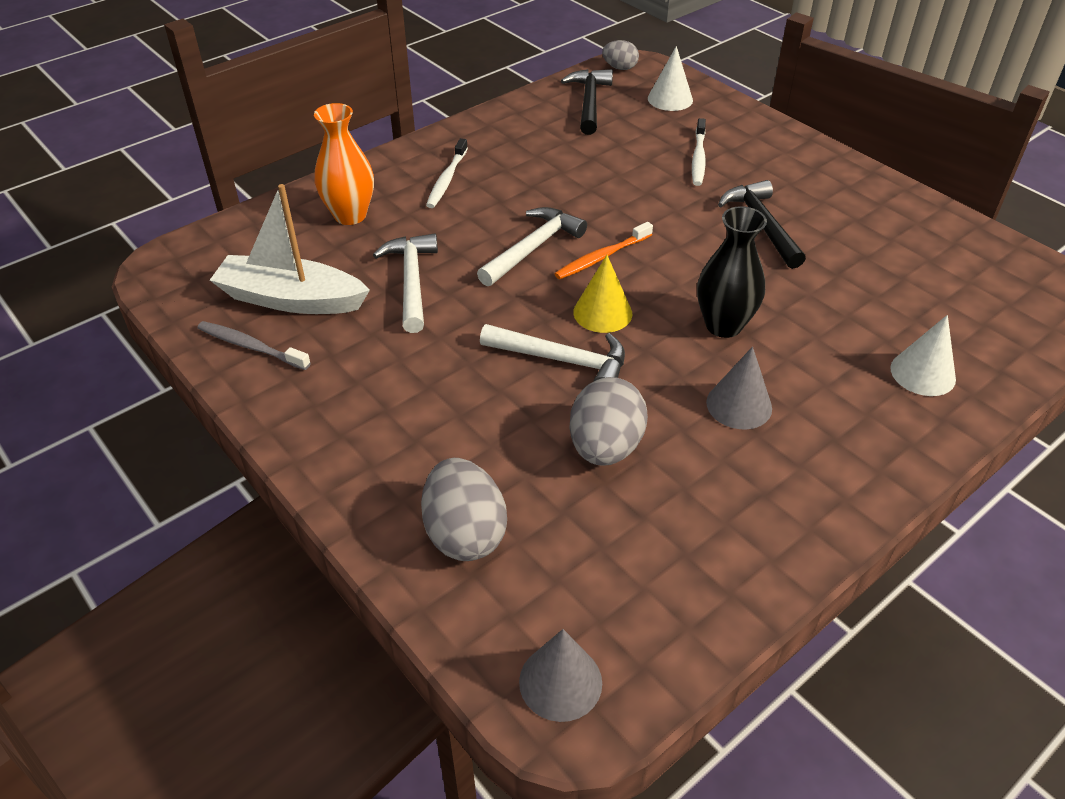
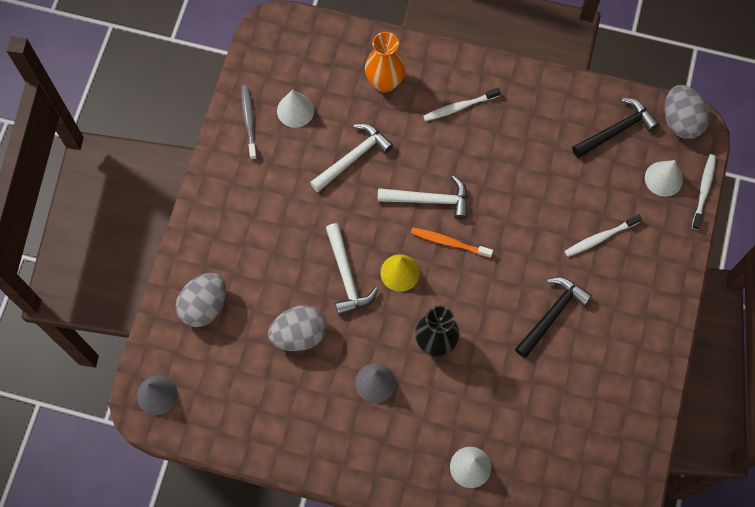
camera: 55 degrees right, 25 degrees up
white boat [210,184,370,314] -> white cone [277,90,314,128]
grey egg [602,40,639,70] -> grey egg [665,85,709,139], size x1.73
none -> white toothbrush [692,154,716,230]

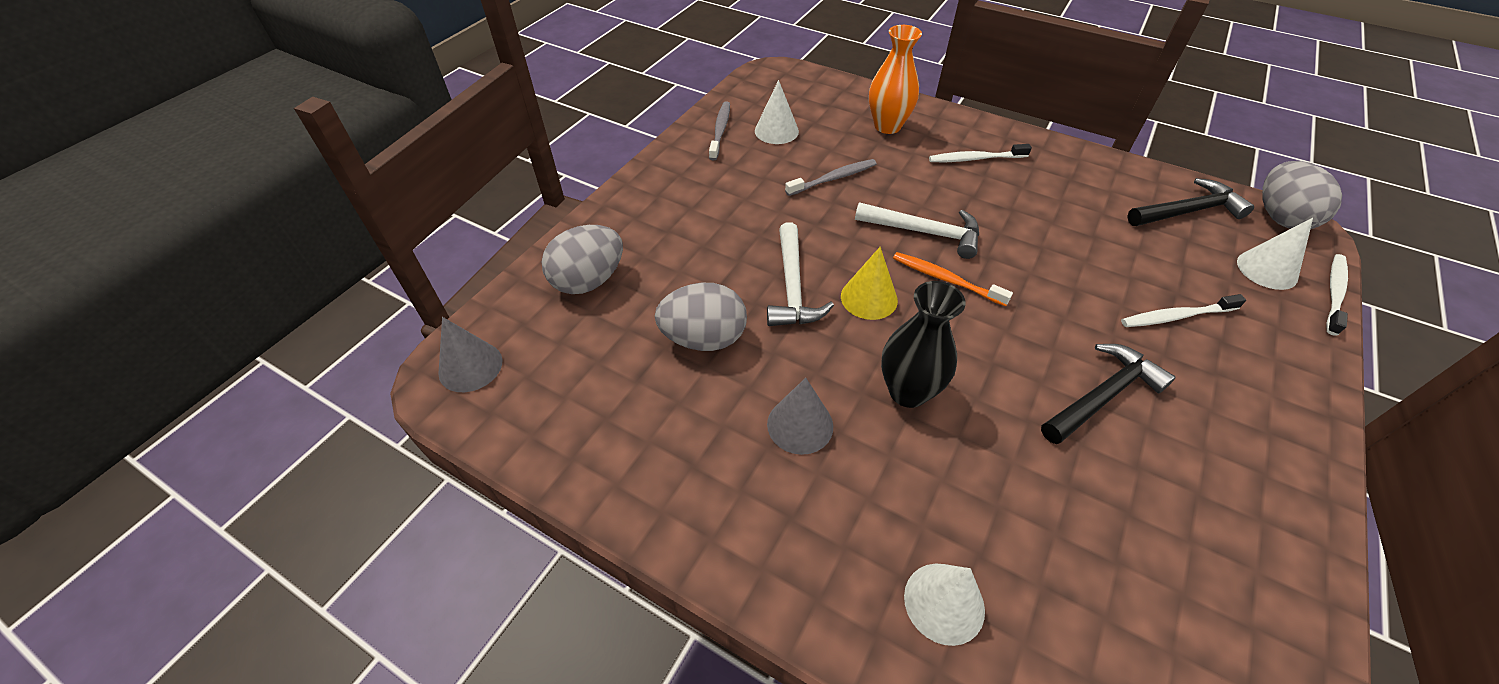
camera: 15 degrees right, 20 degrees down
white hammer [310,124,393,192] -> grey toothbrush [785,159,877,196]

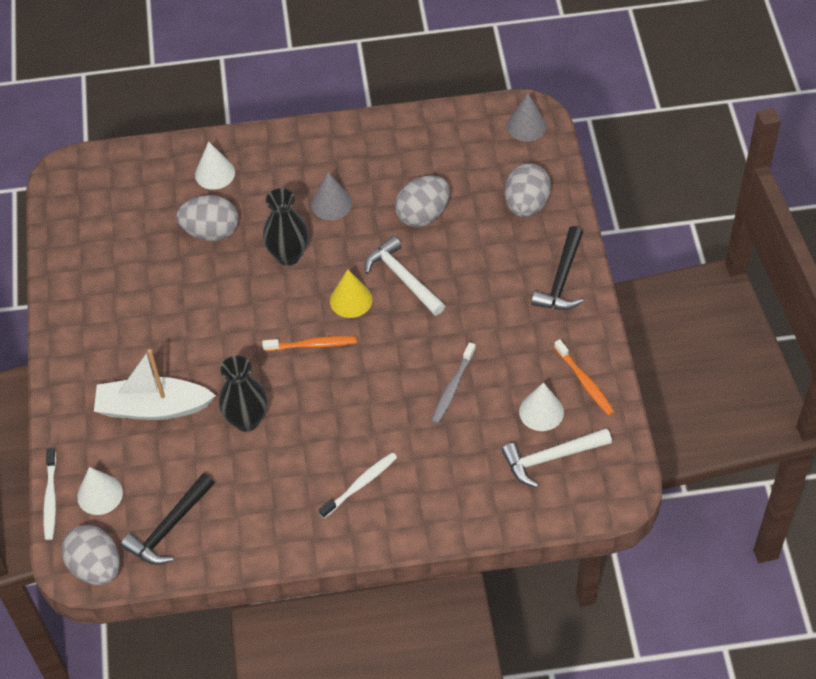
camera: 145 degrees right, 5 degrees up
grey toothbrush [709,102,730,160] -> orange toothbrush [554,339,614,415]
white hammer [855,202,979,259] -> white hammer moved to [501,428,612,487]
orange vase [869,25,922,134] -> none
black hammer [1041,344,1176,444] -> black hammer moved to [531,226,583,310]
white toothbrush [1121,294,1246,327] -> white boat [94,349,216,420]
none -> grey egg [176,195,238,241]
none -> black vase [219,355,267,432]

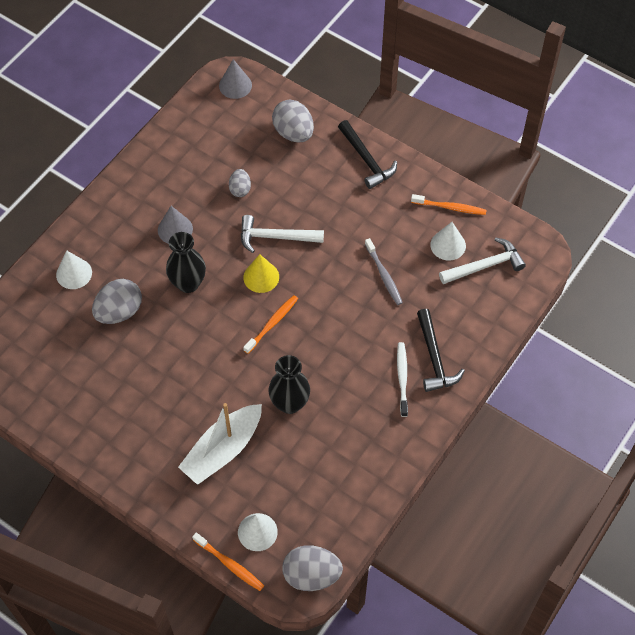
camera: 50 degrees left, 5 degrees up
white toothbrush [43,448,56,540] -> orange toothbrush [192,533,264,591]
black hammer [121,473,214,565] -> black hammer moved to [417,309,465,392]
grey egg [395,175,450,228] -> grey egg [229,169,251,197], size x0.58
white hammer [501,428,612,487] -> white hammer turned 135 degrees counterclockwise [439,237,526,284]

